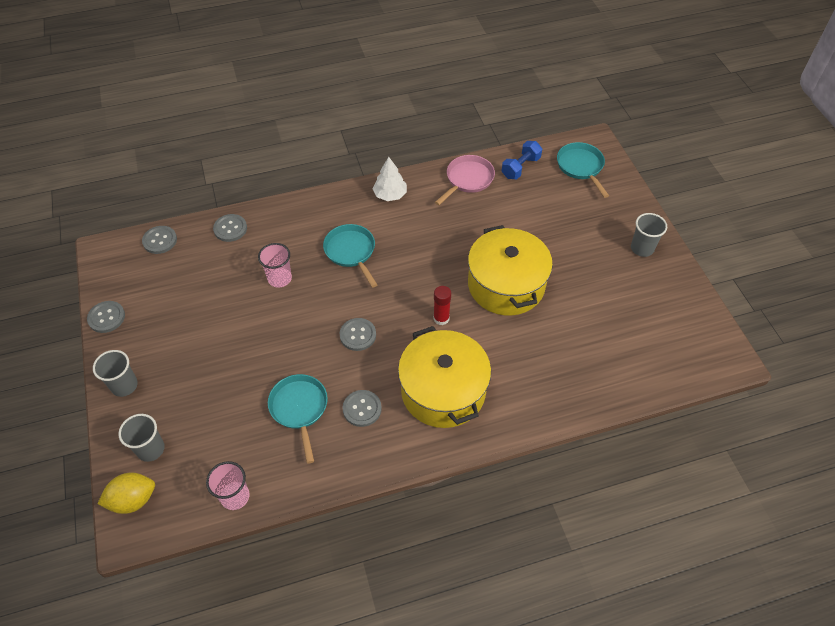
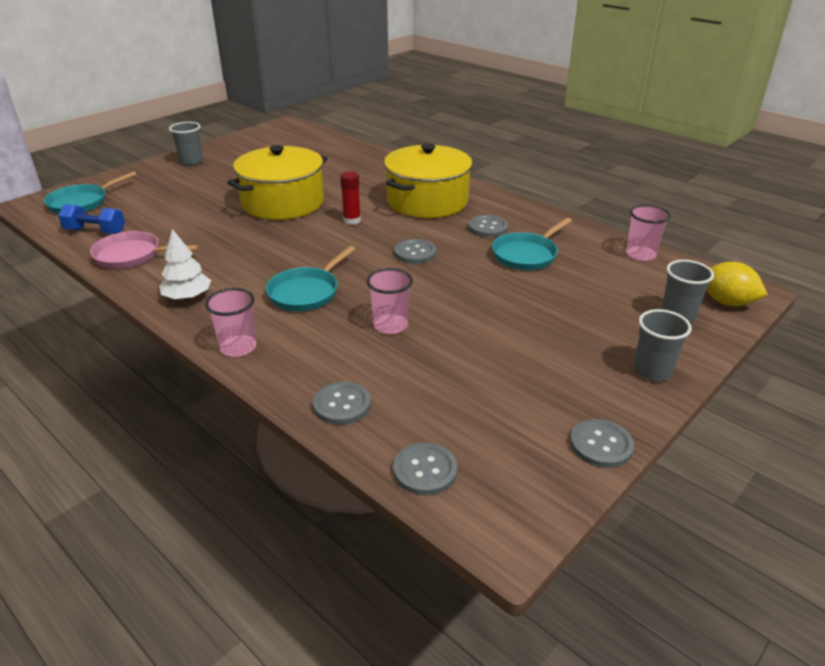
camera: 120 degrees left, 20 degrees down
none -> pink cup [205,288,256,357]

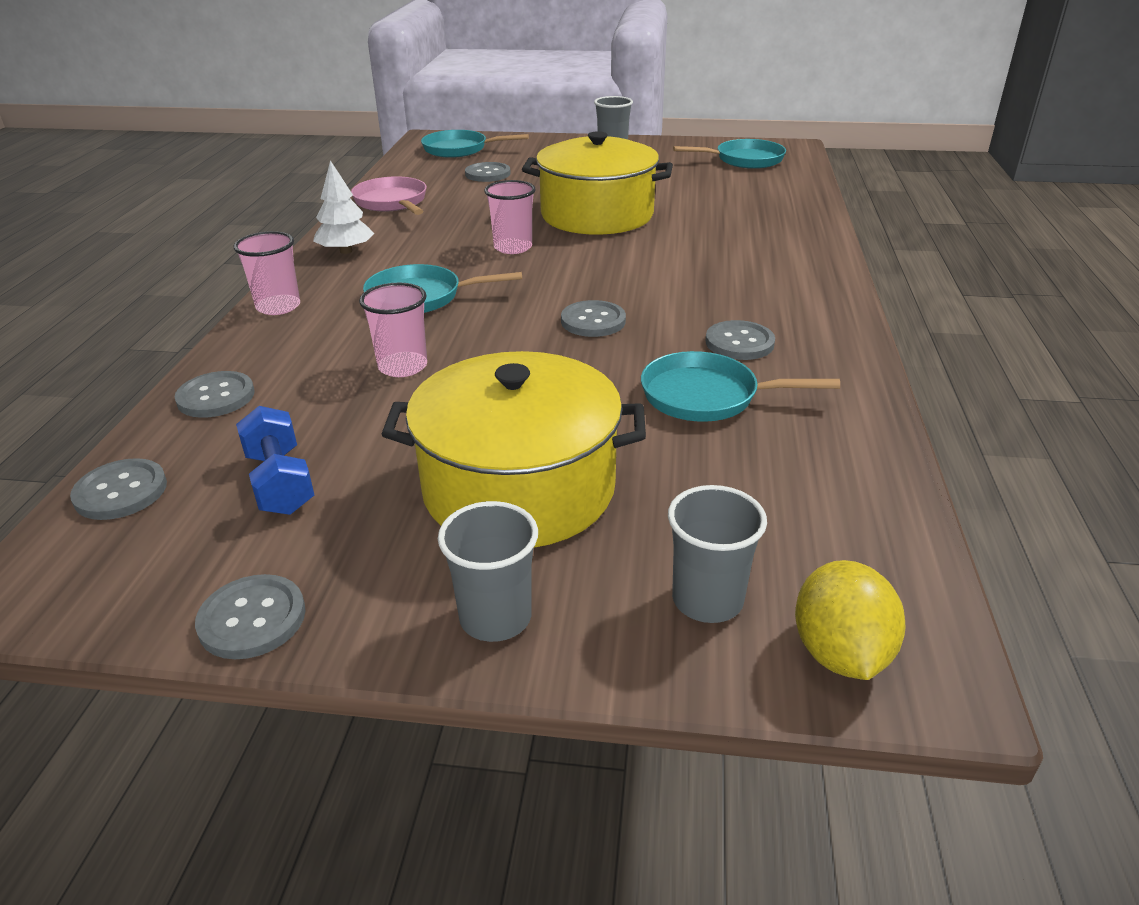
camera: 55 degrees right, 0 degrees up
blue dumbbell [58,204,125,234] -> blue dumbbell moved to [236,406,314,515]
red glue stick [340,171,361,225] -> none
yellow pot [384,144,472,218] -> yellow pot moved to [382,351,646,548]
pink cup [626,205,670,261] -> pink cup moved to [484,180,536,254]
none -> grey button [465,162,511,182]
none -> turquoise pan [673,139,786,169]

